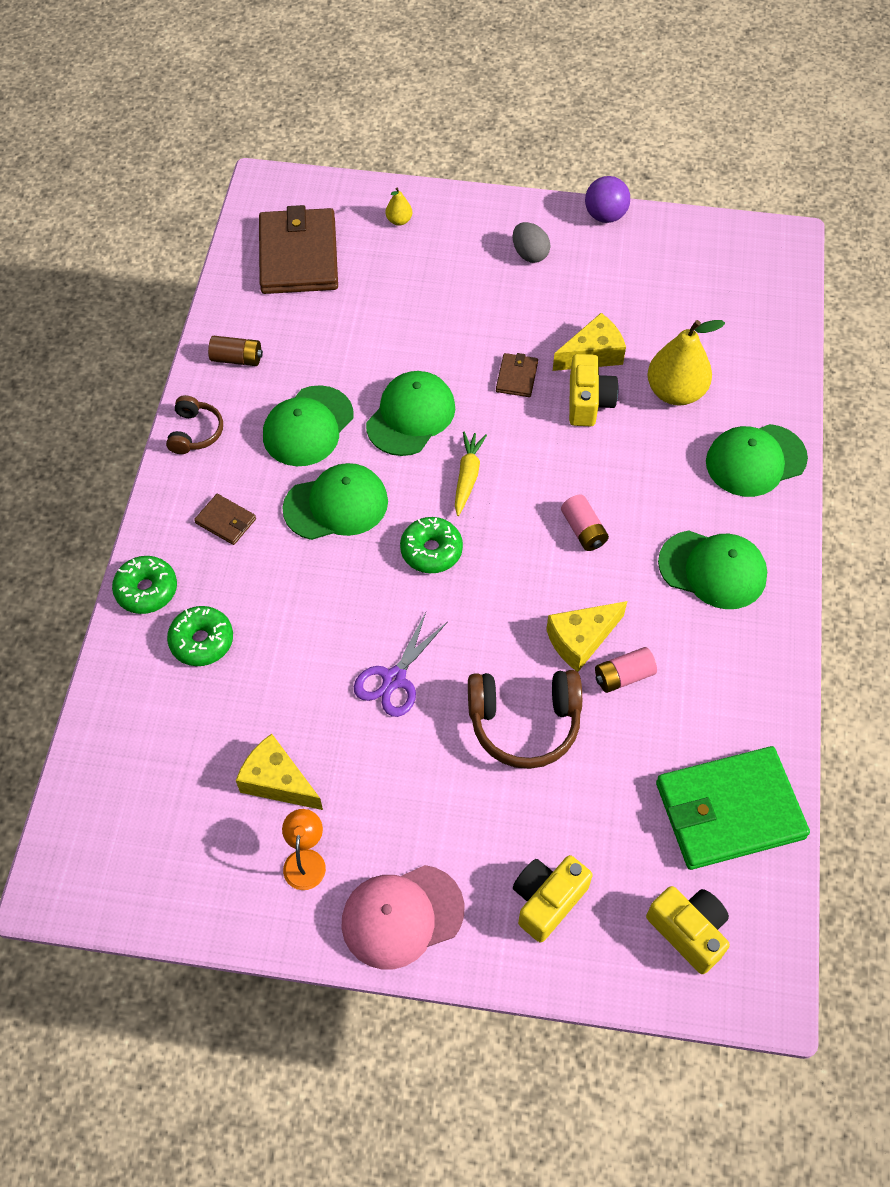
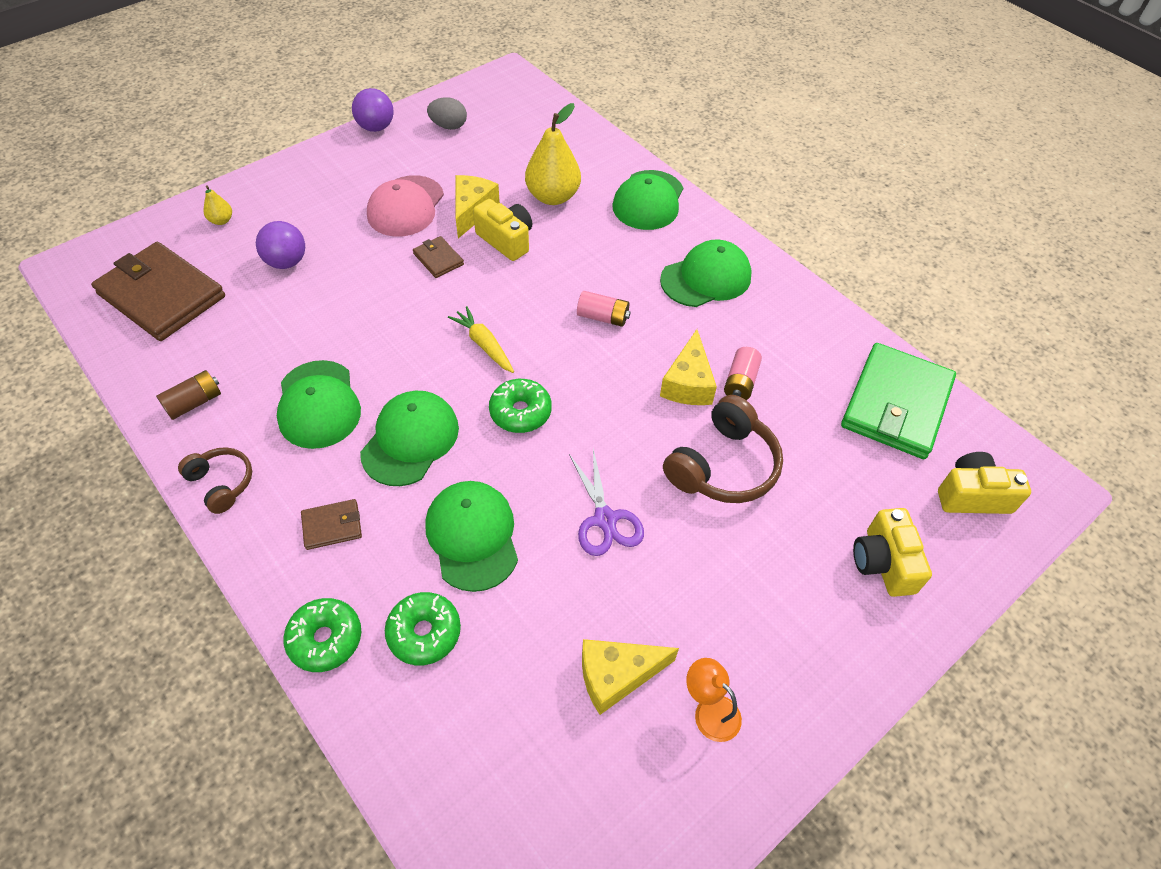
camera: 50 degrees left, 5 degrees down
pink cap [341,865,464,969] -> pink cap moved to [367,175,444,237]
green cap [366,371,455,456] -> green cap moved to [425,481,518,592]
grey egg [513,222,551,263] -> grey egg moved to [427,97,467,130]
none -> purple ball [256,221,305,269]

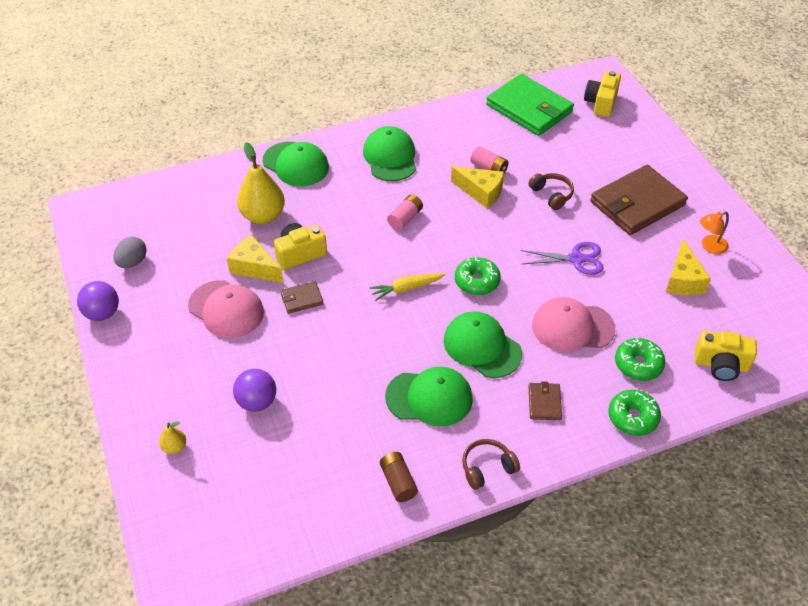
camera: 70 degrees left, 5 degrees down
brown wallet [91,242,225,341] -> brown wallet moved to [590,165,688,235]
green cap [425,481,518,592] -> pink cap [532,297,615,352]
brown headphones [663,395,783,503] -> brown headphones [528,173,574,210], size x0.59
yellow camera [853,508,932,597] -> yellow camera moved to [695,331,757,381]

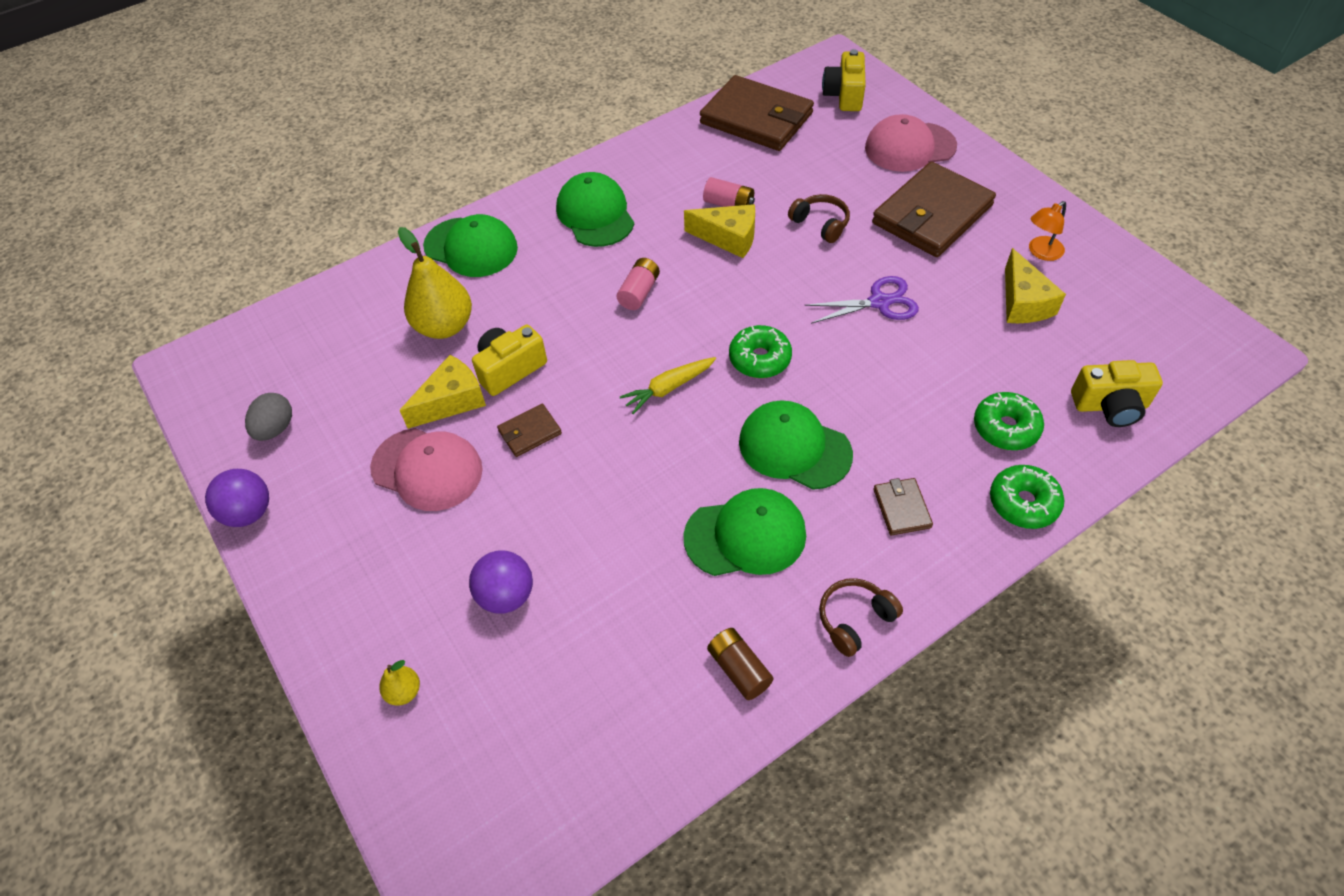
camera: 10 degrees left, 5 degrees up
yellow cheese [227,235,284,283] -> yellow cheese turned 120 degrees clockwise [399,355,486,429]
green wallet [486,74,574,136] -> brown wallet [700,75,814,151]
pink cap [532,297,615,352] -> pink cap moved to [865,114,957,172]

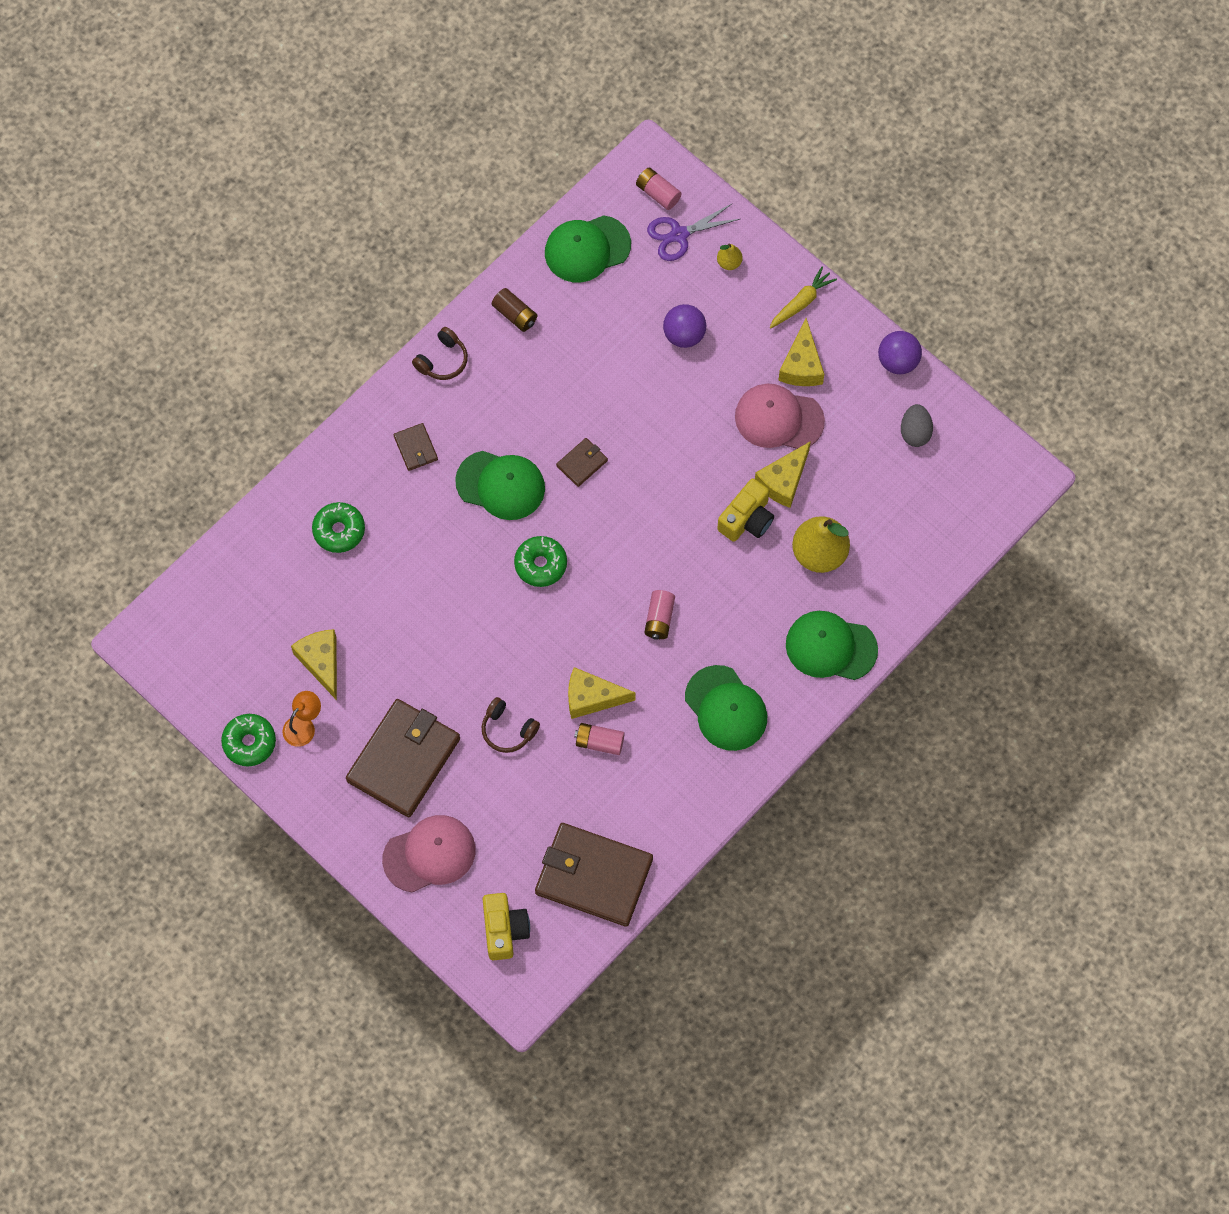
camera: 165 degrees right, 15 degrees up
brown wallet [497,404,562,457] -> brown wallet moved to [556,438,608,487]
yellow carrot [620,357,716,414] -> yellow carrot moved to [770,266,837,328]
green cap [683,488,806,576] -> green cap moved to [545,215,631,282]
purple scissors [804,276,919,324] -> purple scissors moved to [647,203,740,261]
green donut [990,465,1064,529] -> green donut moved to [221,714,276,766]
yellow camera [1071,360,1163,427] -> none
none -> pink battery [636,168,682,210]
none -> yellow cheese [778,318,824,386]

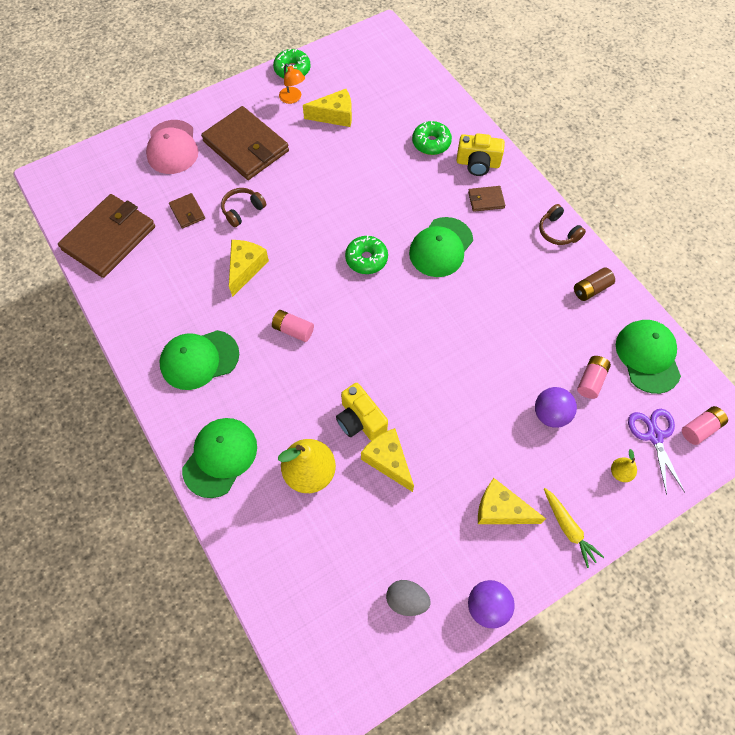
camera: 105 degrees right, 5 degrees down
yellow camera [483,893,530,960] -> yellow camera moved to [456,133,505,176]
brown wallet [556,438,608,487] -> brown wallet moved to [169,193,205,229]
pink battery [574,723,625,755] -> pink battery moved to [577,356,611,399]
pink cap [735,384,825,449] -> none

